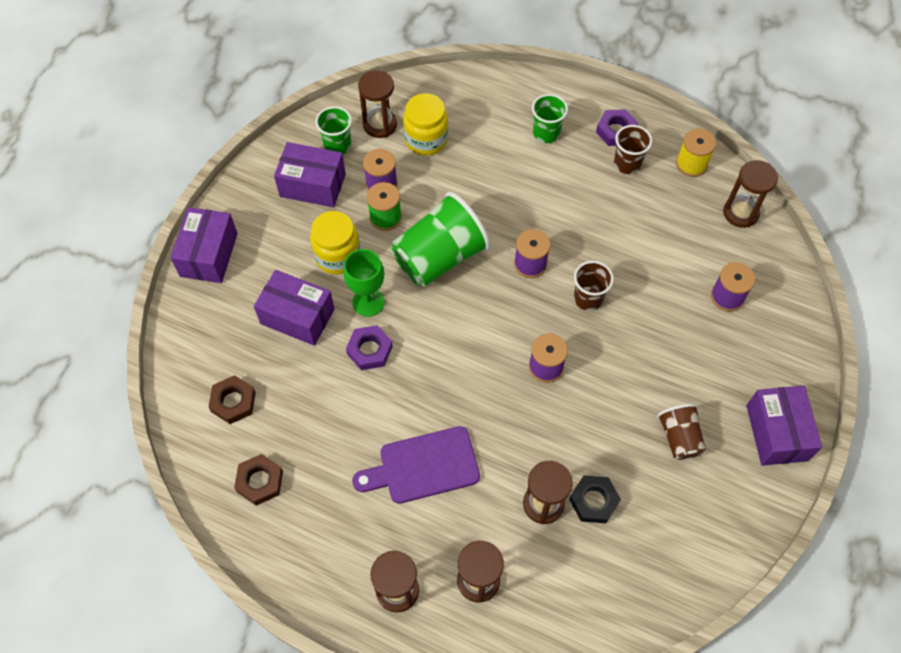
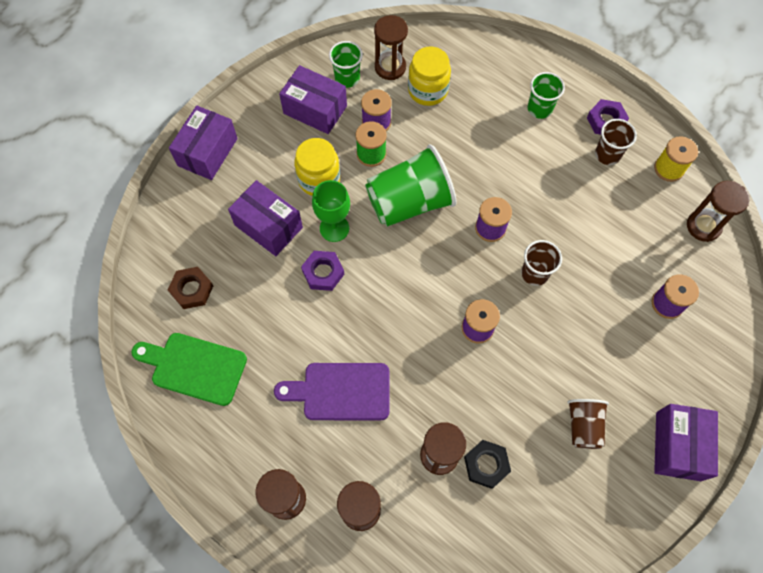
camera: 15 degrees right, 5 degrees up
brown nut [234,454,283,506] -> green cutting board [131,333,247,406]

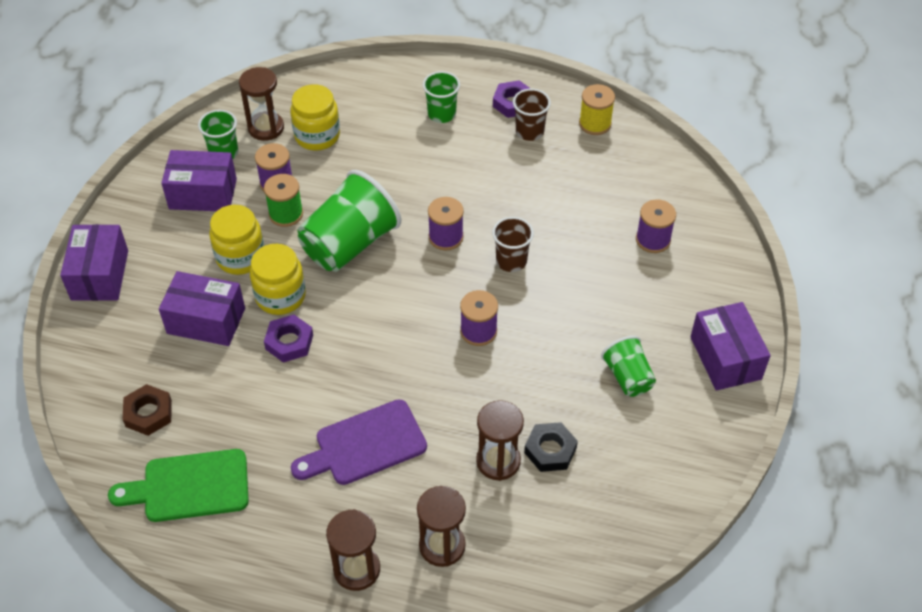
camera: 25 degrees left, 15 degrees down
green goblet [312,180,350,242] -> yellow jar [250,244,306,315]
brown cup [567,399,609,449] -> green cup [601,336,656,397]
brown hourglass [687,181,750,242] -> none

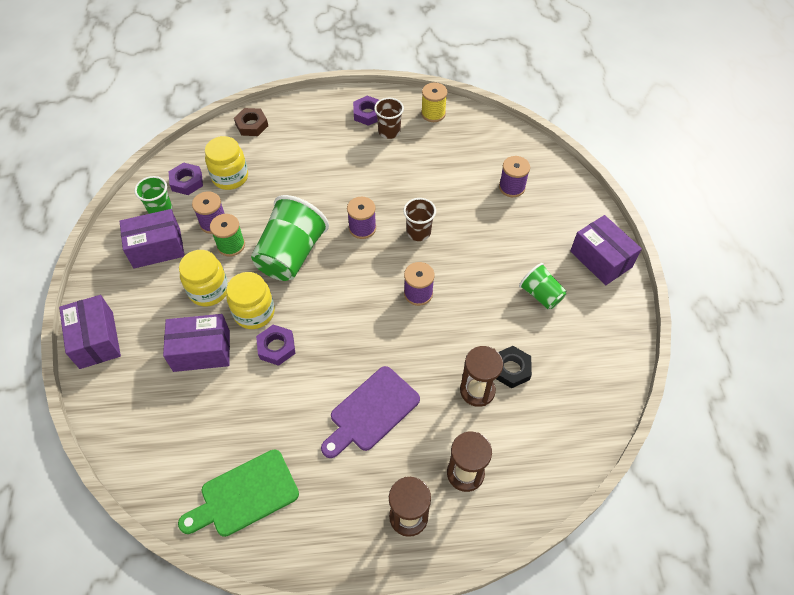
camera: 20 degrees left, 5 degrees up
brown nut [122,384,172,436] -> brown nut moved to [234,108,268,136]
brown hourglass [239,67,284,141] -> purple nut [169,162,203,195]
green cup [423,71,460,123] -> none

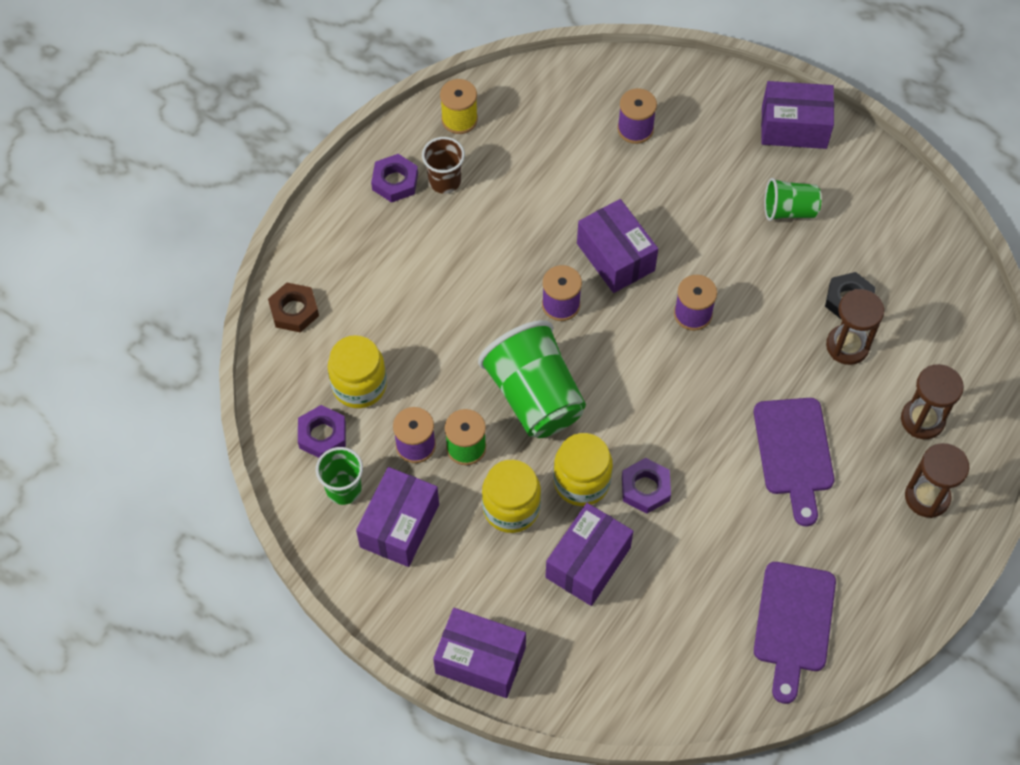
camera: 50 degrees left, 5 degrees up
green cutting board [178,450,299,537] -> purple cutting board [754,562,836,704]
brown cup [403,198,436,241] -> purple box [577,199,658,293]

